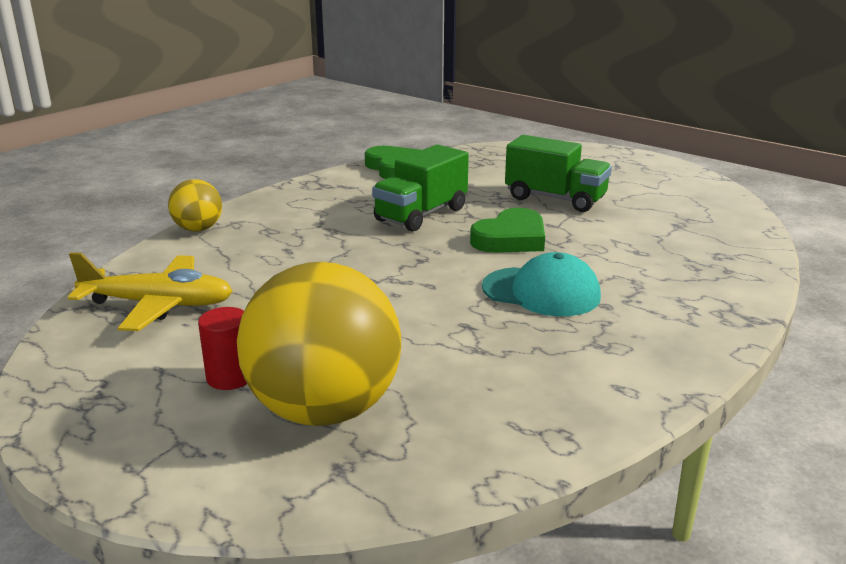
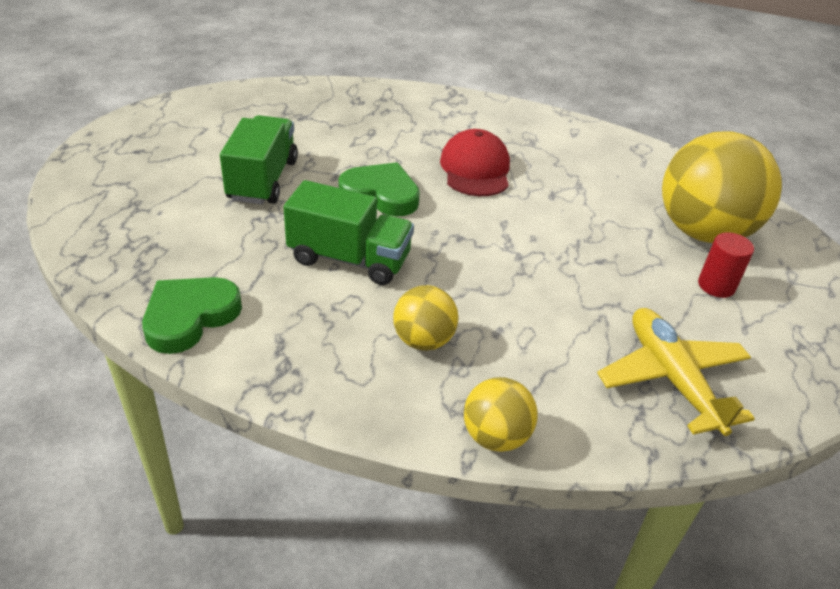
camera: 115 degrees left, 15 degrees up
turquoise cap [482,252,601,316] -> red cap [440,129,510,196]
none -> yellow ball [393,285,459,351]

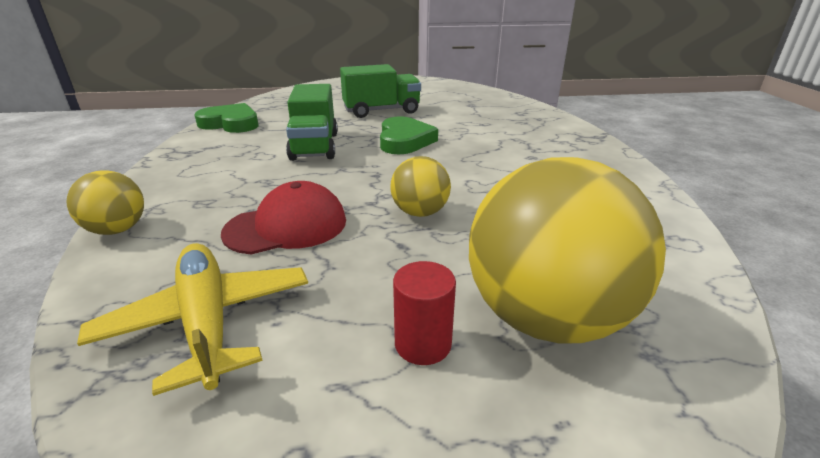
camera: 70 degrees right, 10 degrees down
yellow ball [393,285,459,351] -> yellow ball moved to [390,156,451,217]
red cap [440,129,510,196] -> red cap moved to [221,181,346,254]
yellow plane [597,308,755,436] -> yellow plane turned 75 degrees counterclockwise [77,243,308,396]

